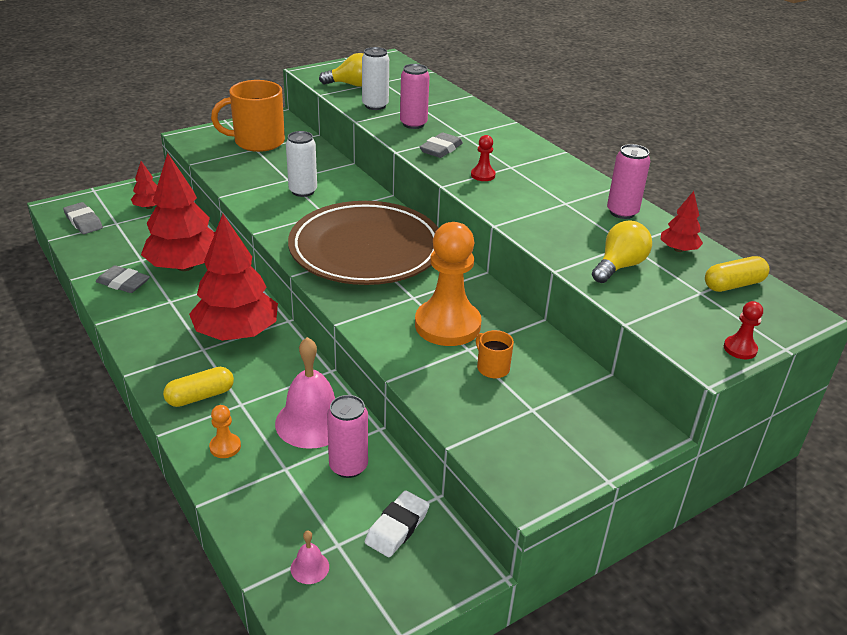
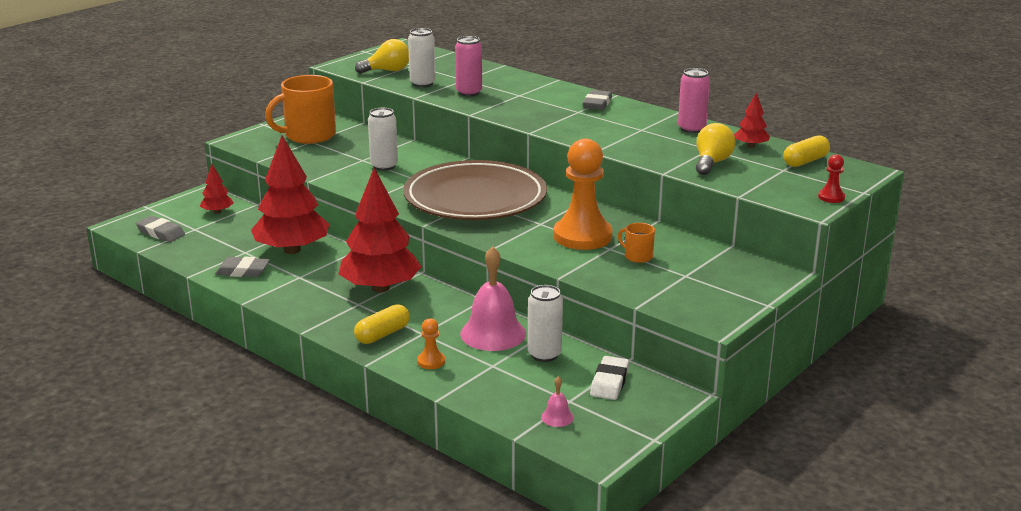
camera: 15 degrees left, 10 degrees down
pink can [327,395,368,478] -> white can [528,285,563,362]
grey eraser [420,132,463,158] -> grey eraser moved to [583,90,612,110]
red pawn [471,135,495,181] -> none

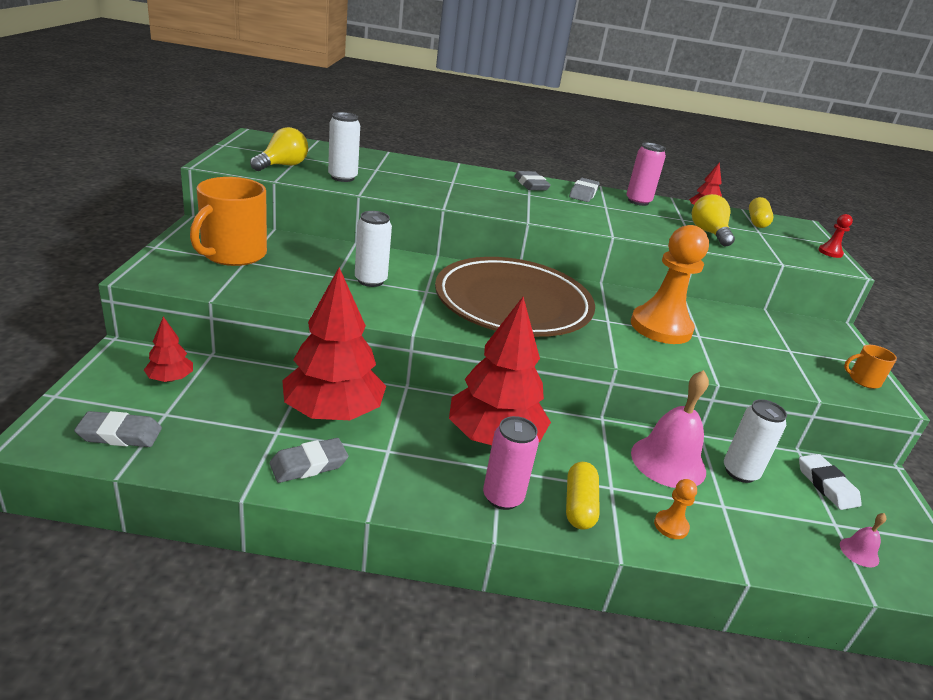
camera: 40 degrees left, 5 degrees up
pink can [455,36,482,96] -> pink can moved to [483,416,539,510]
orange mug [618,223,655,263] -> orange mug moved to [844,345,897,389]
none -> grey eraser [569,178,600,202]

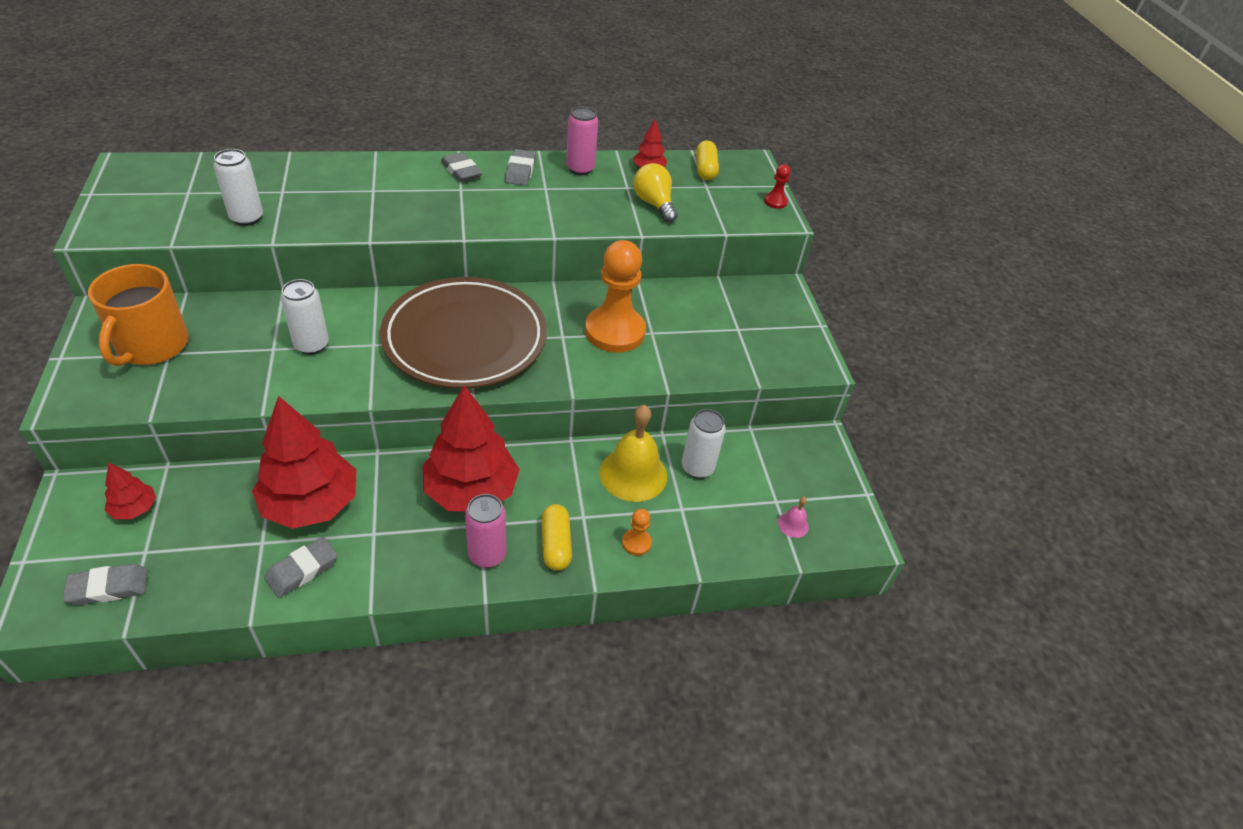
camera: 15 degrees left, 15 degrees up
yellow light bulb [250,127,308,171] -> none
pink bell [631,370,709,488] -> yellow bell [599,405,667,502]
white eraser [799,454,862,510] -> none
orange mug [844,345,897,389] -> none

